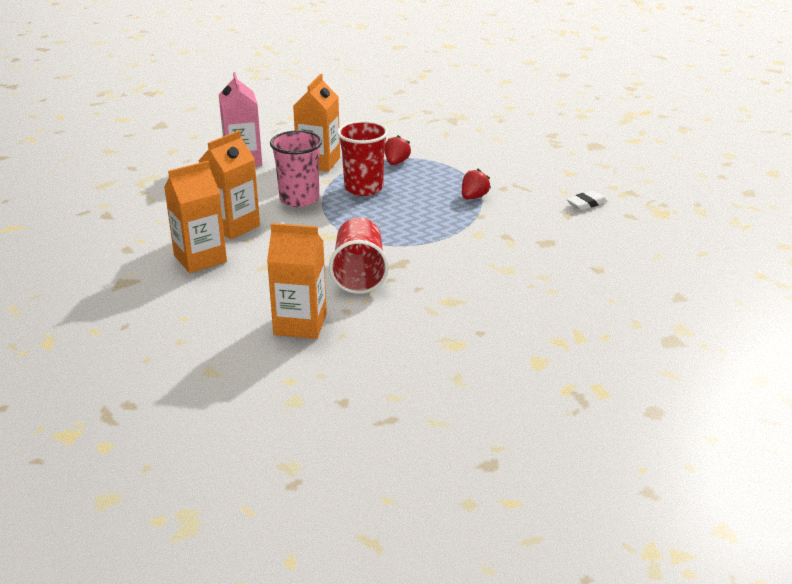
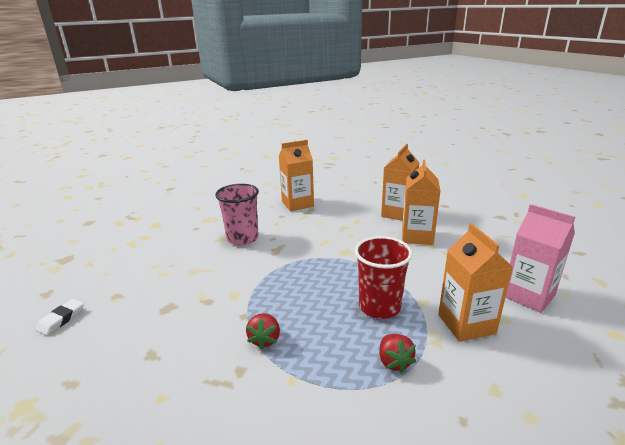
camera: 150 degrees right, 5 degrees down
pink cup [270,130,322,207] -> pink cup moved to [215,184,259,246]
red cup [329,218,389,294] -> none
white eraser [567,190,607,210] -> white eraser moved to [36,299,84,336]

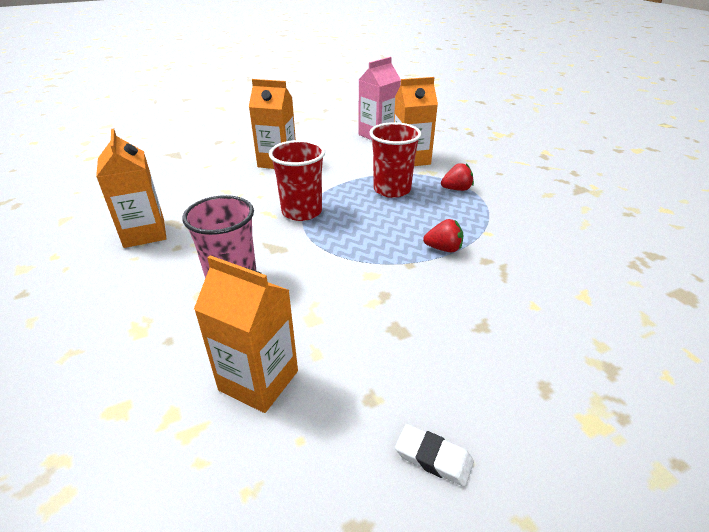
camera: 90 degrees left, 10 degrees up
orange carton [381,144,420,221] -> orange carton moved to [194,255,298,413]
none -> red cup [269,140,325,221]

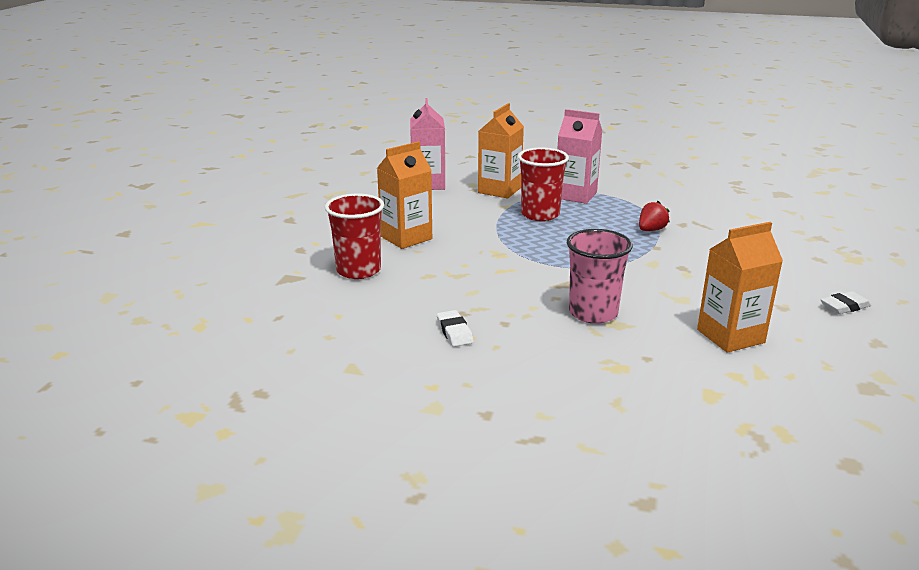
camera: 50 degrees left, 10 degrees down
orange carton [96,128,167,248] -> white eraser [437,310,474,347]
red cup [269,140,325,221] -> red cup moved to [325,194,384,279]
red strawberry [441,163,474,191] -> pink carton [558,109,602,204]

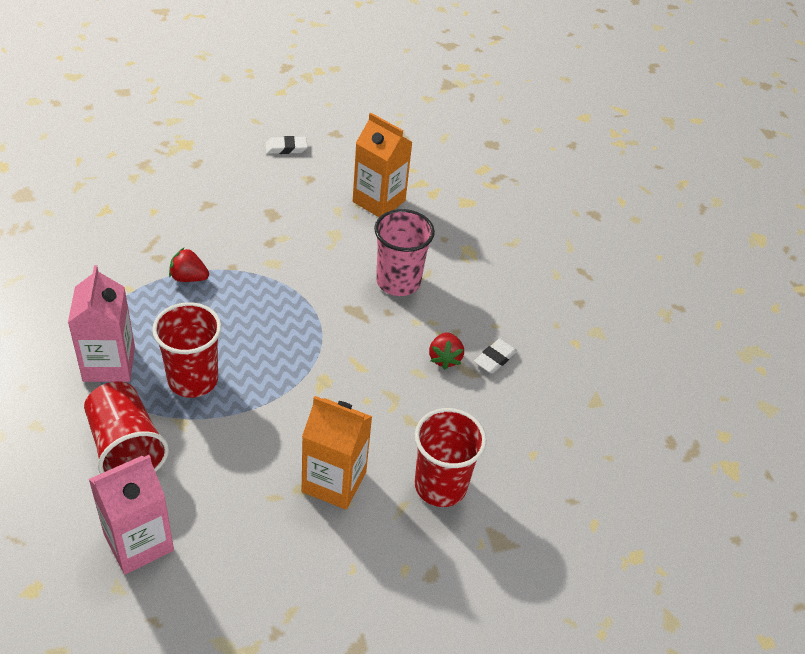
camera: 125 degrees left, 20 degrees up
orange carton [478,103,524,199] -> red cup [84,381,169,474]
white eraser [820,291,871,314] -> white eraser turned 45 degrees counterclockwise [265,136,308,154]
none -> red strawberry [429,332,464,370]

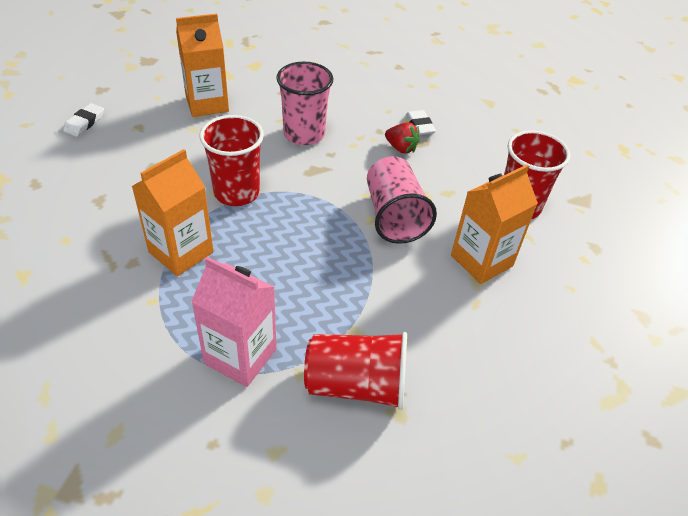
camera: 55 degrees left, 0 degrees up
pink carton [89,455,174,574] -> none
red cup [152,302,222,398] -> red cup moved to [200,115,264,206]
red strawberry [169,248,209,282] -> orange carton [132,149,214,276]
none -> pink cup [367,156,437,244]

